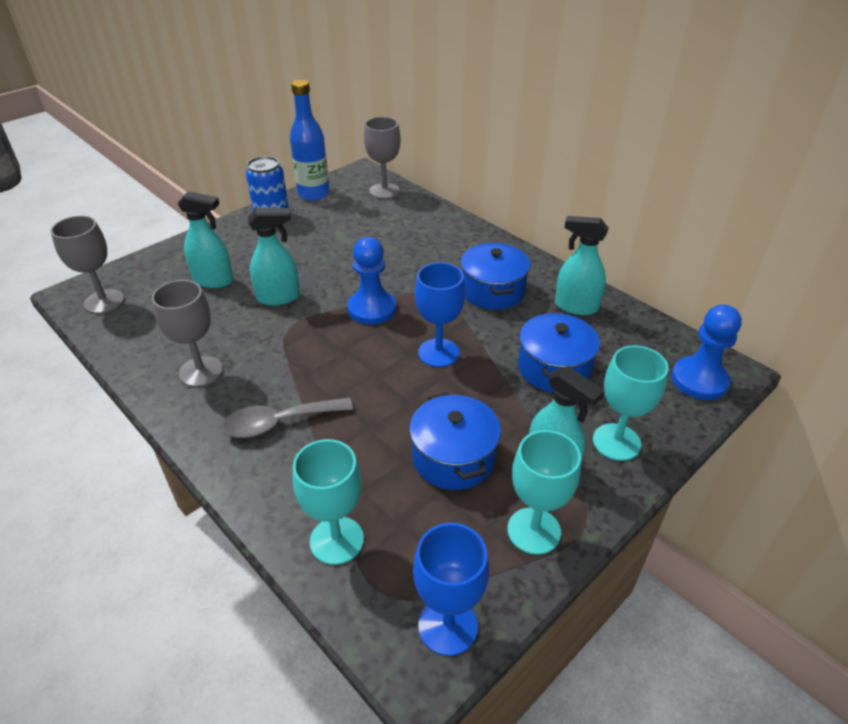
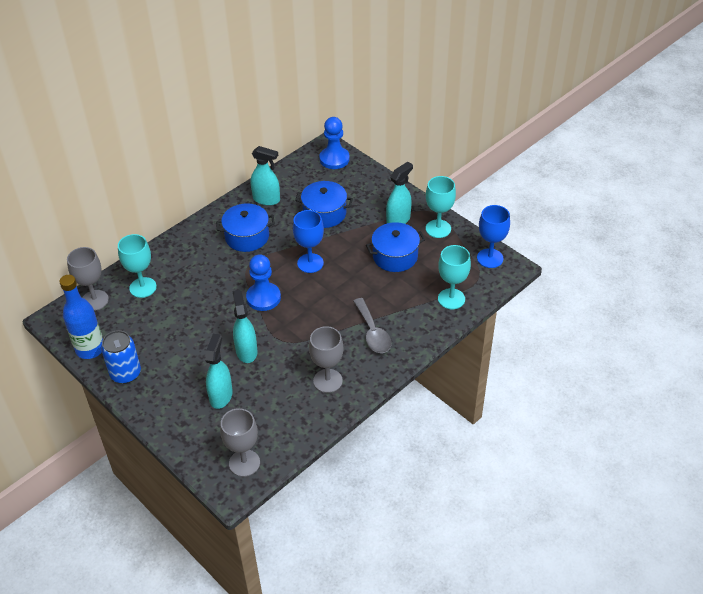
camera: 90 degrees left, 5 degrees up
turquoise spray bottle [555,216,609,315] -> turquoise spray bottle turned 90 degrees counterclockwise [250,146,280,206]
turquoise goblet [593,345,669,461] -> turquoise goblet moved to [118,234,157,298]

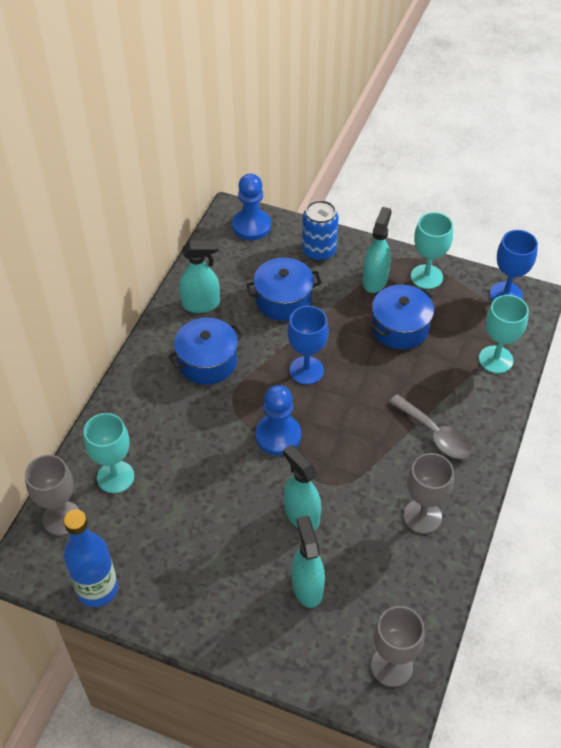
camera: 25 degrees left, 5 degrees up
blue can [101,330,141,384] -> blue can moved to [302,200,339,261]

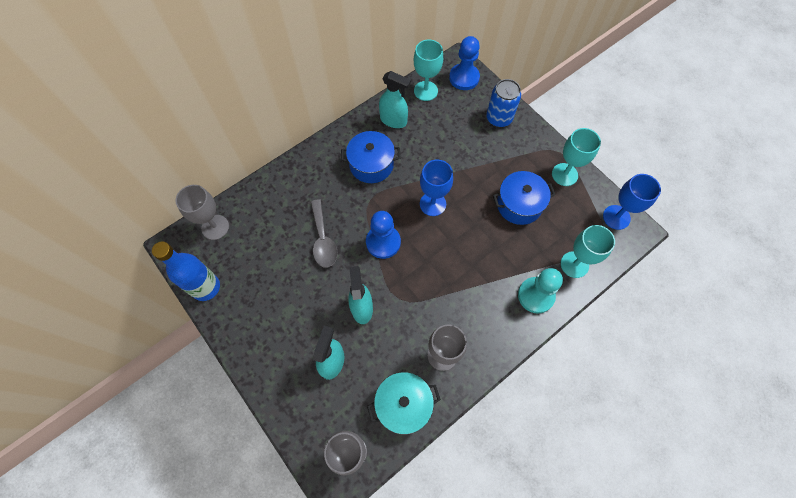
camera: 30 degrees right, 15 degrees up
turquoise goblet [84,413,134,493] -> turquoise goblet moved to [414,39,443,101]
blue pot [246,258,321,321] -> none
turquoise spray bottle [363,207,392,293] -> none
grey spoon [389,394,472,459] -> grey spoon moved to [311,199,338,268]
none -> turquoise pot [367,372,441,434]
none -> turquoise pawn [518,268,563,314]

